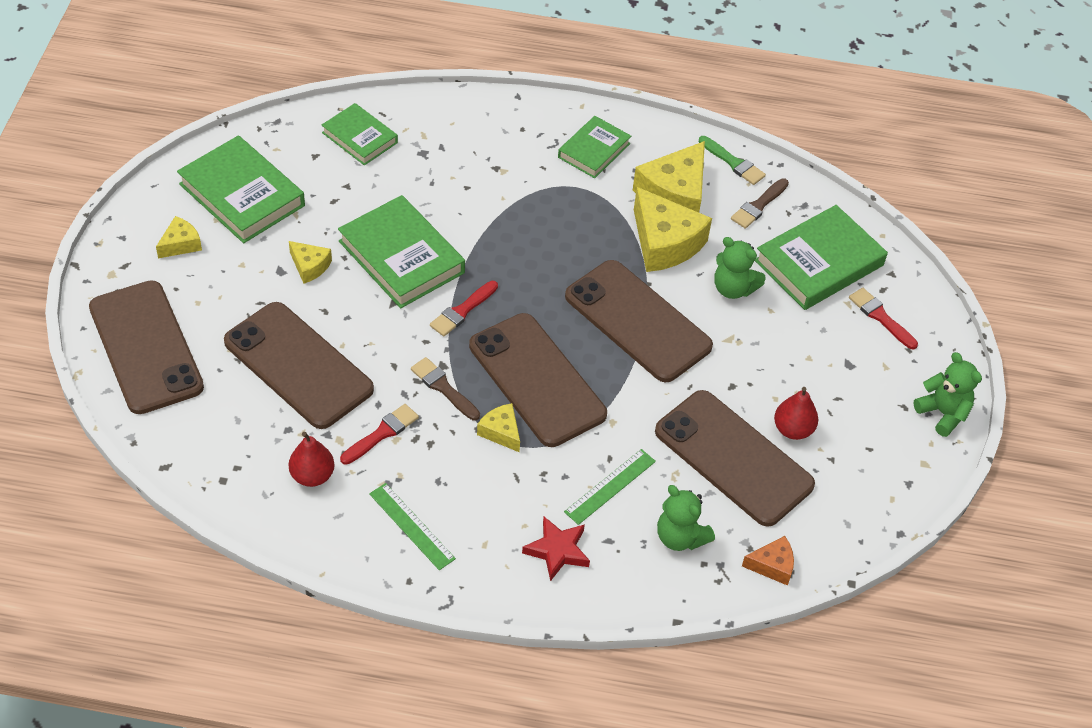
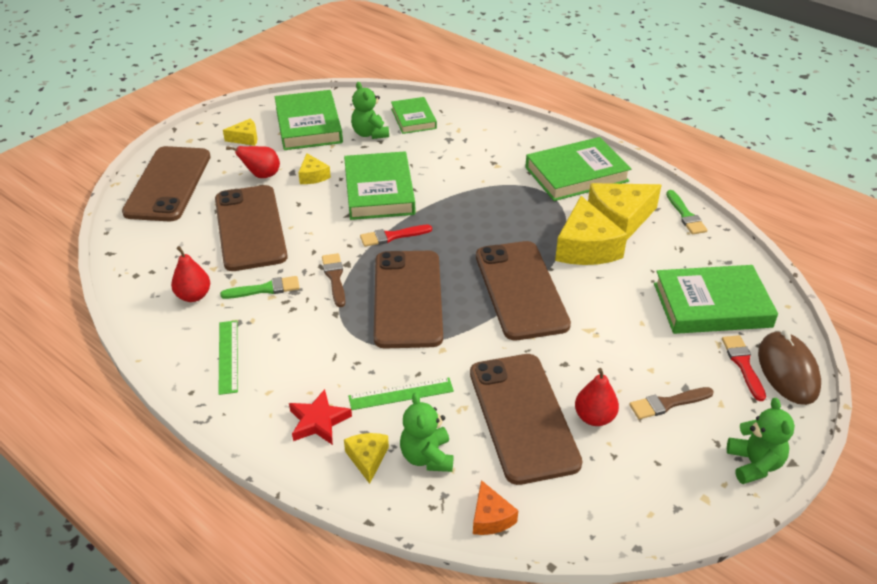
camera: 35 degrees right, 10 degrees down
red brush [340,404,419,465] -> green brush [220,276,300,299]
yellow cheese [477,403,520,452] -> yellow cheese moved to [344,433,389,484]
green book [558,116,631,178] -> green book [525,137,631,201], size x1.63
green teddy bear [714,237,766,299] -> green teddy bear moved to [351,82,389,139]
brown brush [731,178,789,229] -> brown brush moved to [629,387,714,419]
orange cheese [742,536,794,586] -> orange cheese turned 45 degrees clockwise [473,480,518,535]
none -> red pear [226,146,280,178]
none -> brown mouse [758,330,821,405]

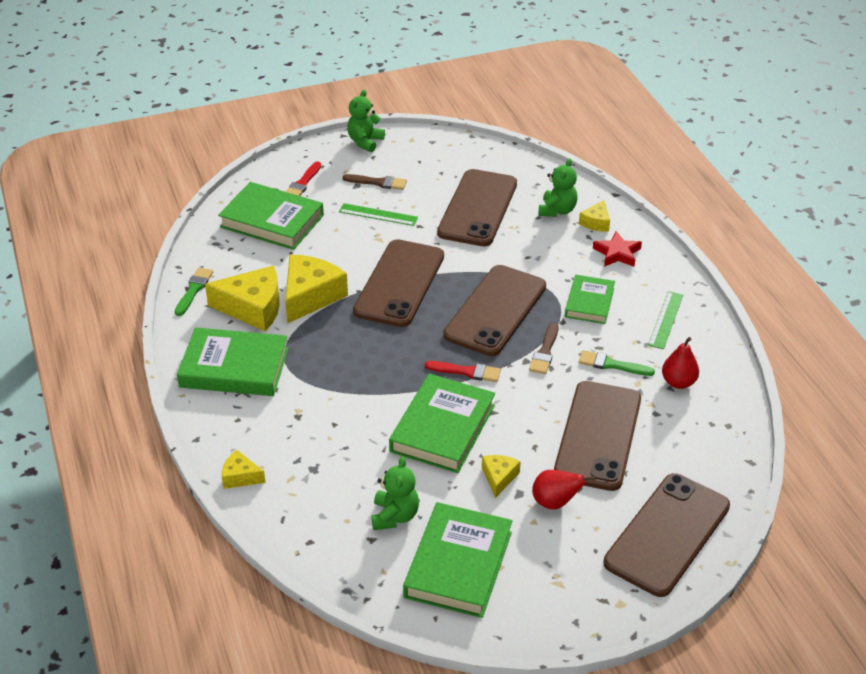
camera: 150 degrees left, 0 degrees up
yellow cheese [223,118,258,146] -> yellow cheese moved to [222,450,266,489]
green ruler [348,377,454,410] -> green ruler moved to [339,203,418,226]
green book [391,97,437,134] -> green book moved to [565,275,615,324]
orange cheese [473,480,518,535] -> none
red pear [575,368,619,426] -> none
brown mouse [758,330,821,405] -> none

